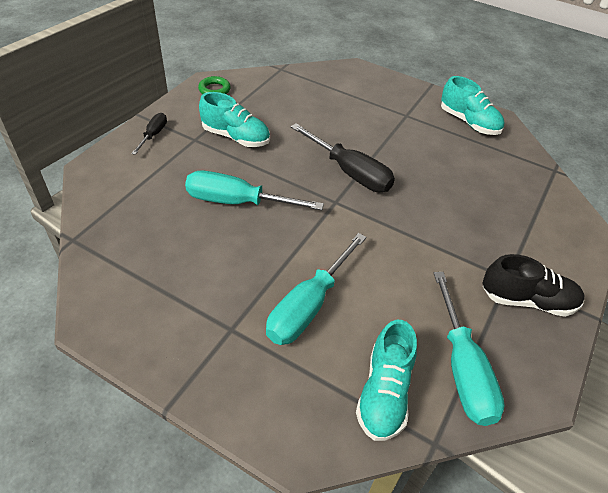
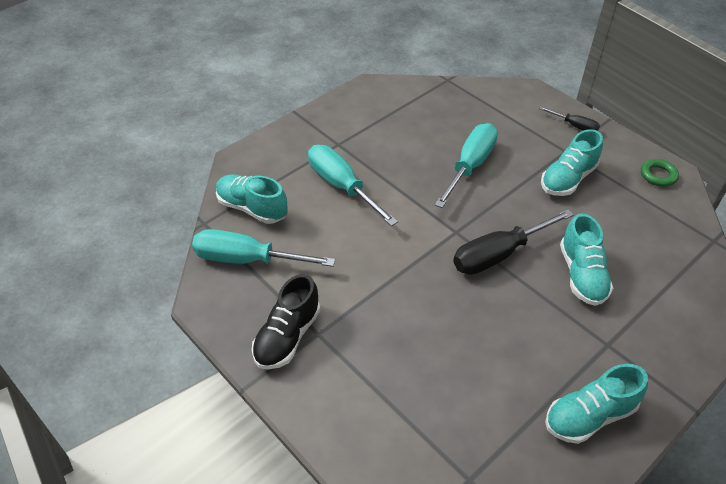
camera: 110 degrees right, 0 degrees up
none -> turquoise shoe [560,213,613,306]

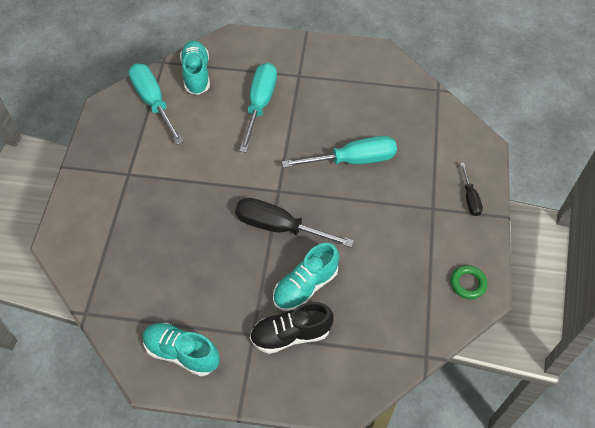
camera: 50 degrees right, 10 degrees up
black shoe [252,274,320,370] -> black shoe moved to [250,302,334,354]
turquoise shoe [541,129,603,196] -> none

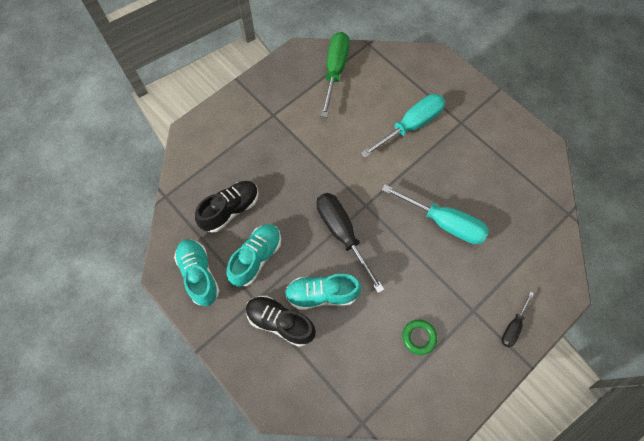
camera: 40 degrees right, 10 degrees up
turquoise screwdriver [129,64,184,145] -> green screwdriver [321,32,350,117]
turquoise shoe [180,41,210,95] -> turquoise shoe moved to [226,224,281,287]
green ring [451,265,487,299] -> green ring moved to [402,319,437,355]
none -> black shoe [195,181,259,232]

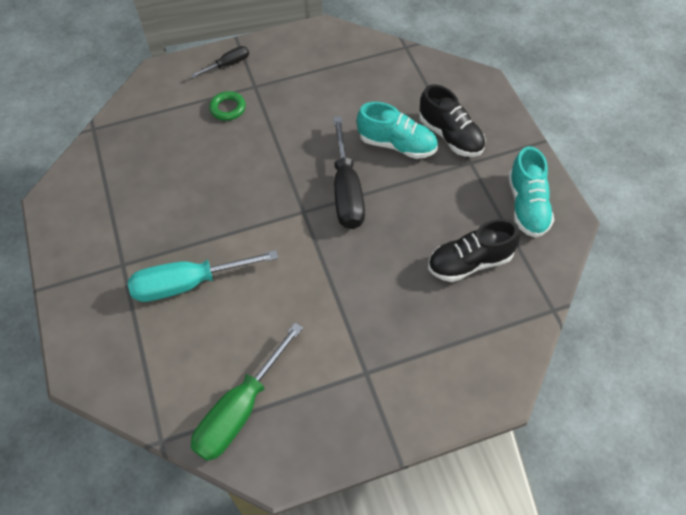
camera: 155 degrees left, 10 degrees down
turquoise shoe [226,224,281,287] -> none
turquoise screwdriver [382,185,489,244] -> none
green ring [402,319,437,355] -> green ring moved to [209,91,246,121]

